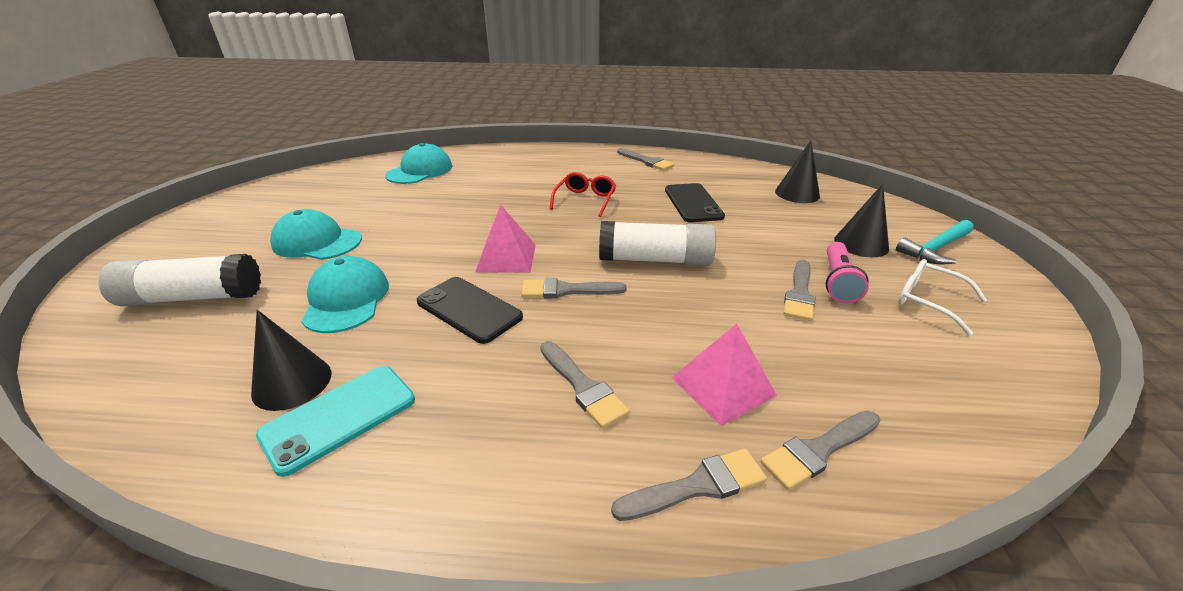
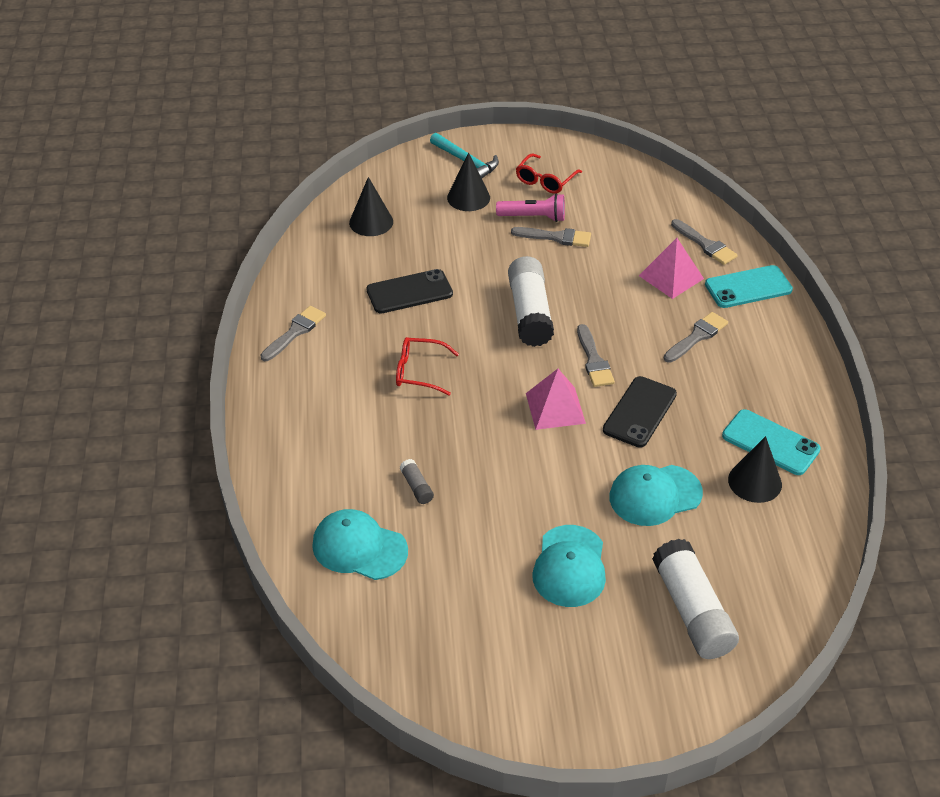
camera: 100 degrees left, 10 degrees up
grey brush [611,449,767,521] -> turquoise phone [705,265,793,308]
white glasses [898,259,987,335] -> red glasses [516,153,582,194]
none -> grey glue stick [400,459,434,504]

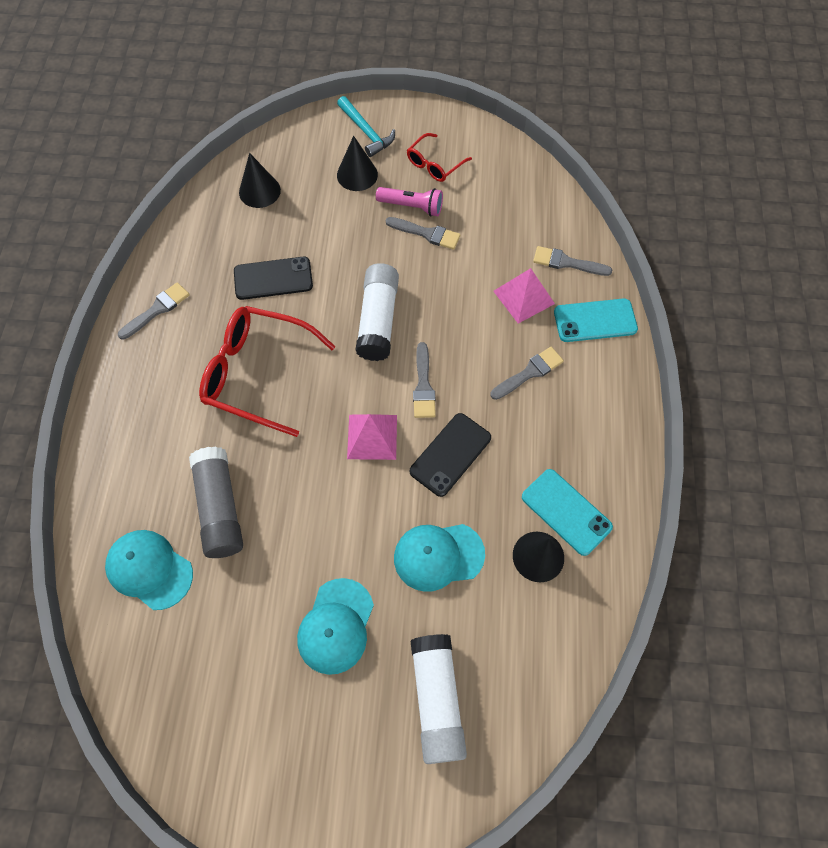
camera: 10 degrees right, 20 degrees up
red glasses [396,337,459,396] -> red glasses [199,306,336,437], size x1.90
grey glue stick [400,459,434,504] -> grey glue stick [189,446,243,558], size x2.29
grey brush [671,219,738,265] -> grey brush turned 135 degrees clockwise [533,246,612,276]

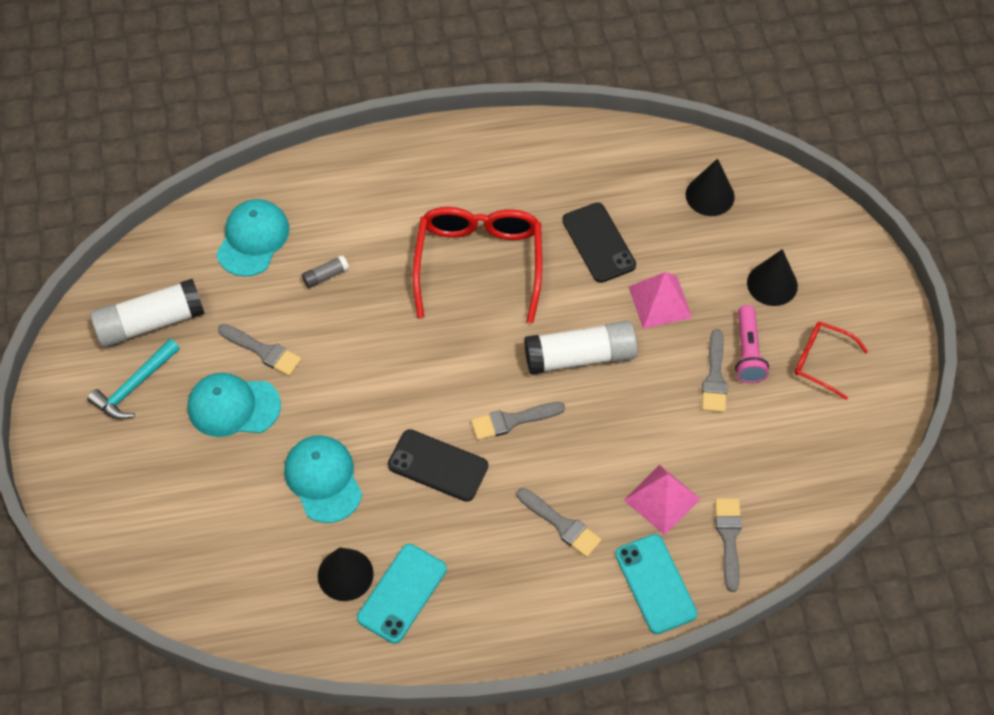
camera: 75 degrees right, 5 degrees down
grey brush [118,282,190,340] -> grey brush moved to [218,324,302,376]
grey glue stick [189,446,243,558] -> grey glue stick [302,255,349,288], size x0.44
turquoise hammer [337,96,395,157] -> turquoise hammer moved to [87,339,180,420]
pink pyramid [347,414,397,460] -> pink pyramid moved to [628,272,692,329]
white glue stick [411,634,467,764] -> white glue stick moved to [90,278,205,347]

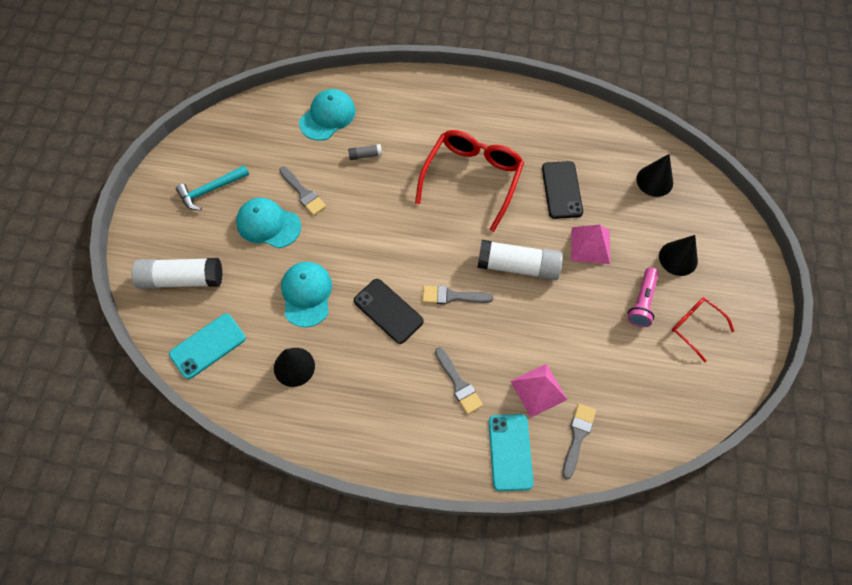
camera: 20 degrees right, 5 degrees up
white glue stick [90,278,205,347] -> white glue stick moved to [132,258,222,289]
turquoise phone [357,544,447,644] -> turquoise phone moved to [169,314,246,379]
grey brush [702,329,727,412] -> none

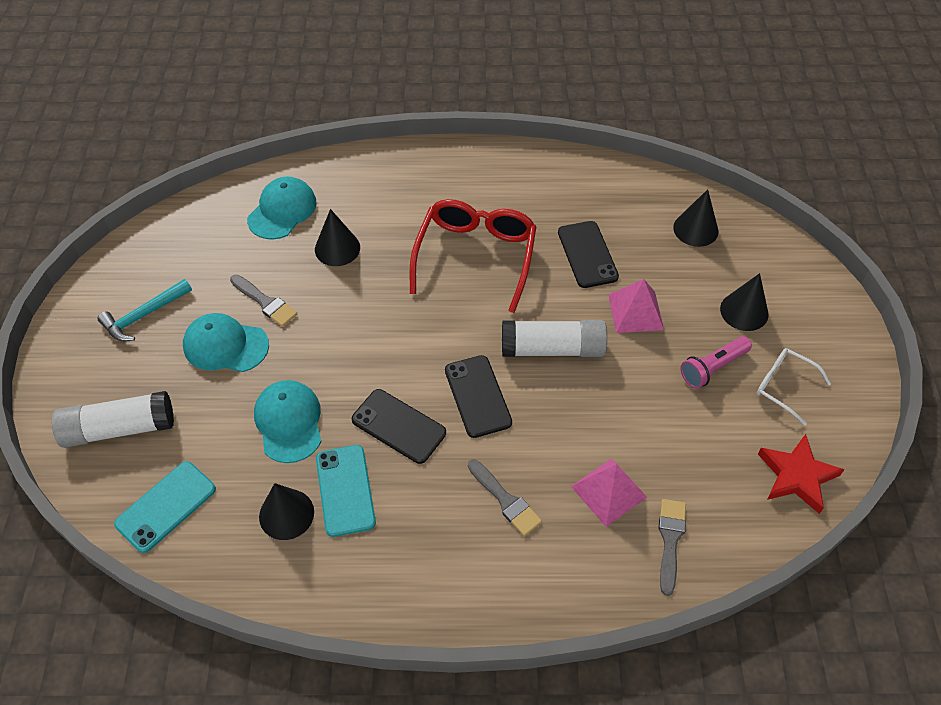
camera: 10 degrees left, 10 degrees down
grey glue stick [348,144,382,160] -> black cone [315,209,360,266]
grey brush [422,286,494,304] -> black phone [445,355,512,438]
turquoise phone [489,414,533,491] -> turquoise phone moved to [316,445,376,537]
pink flashlight [627,267,659,327] -> pink flashlight turned 45 degrees clockwise [681,336,752,389]
red glasses [672,297,734,362] -> white glasses [757,348,831,425]
none -> red star [758,434,845,514]

